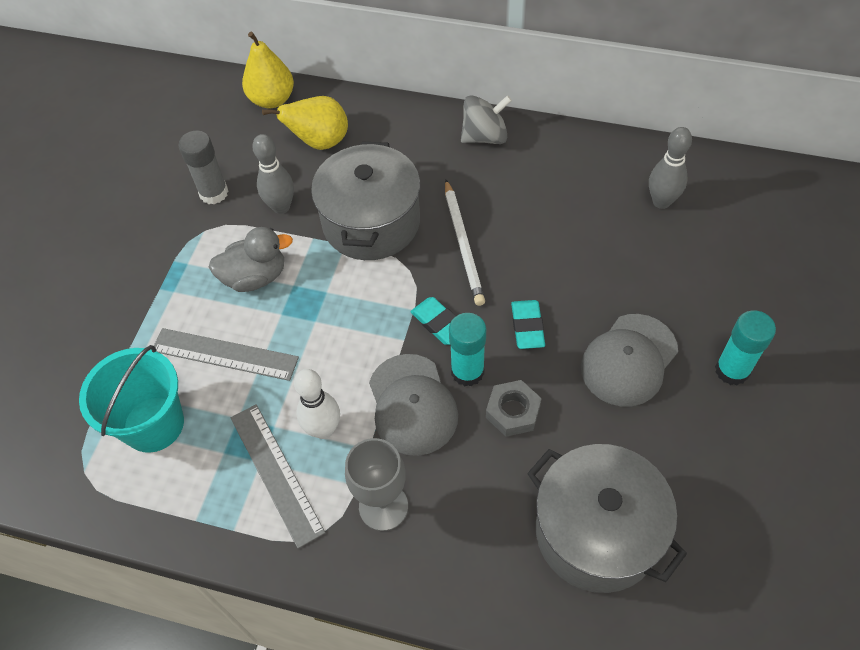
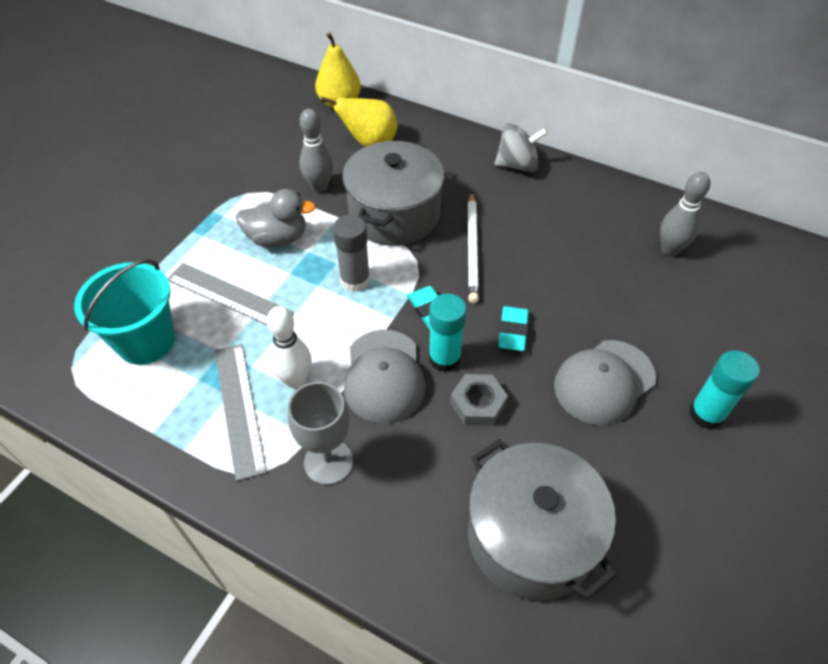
camera: 10 degrees right, 5 degrees down
grey glue stick [178,130,228,204] -> grey glue stick moved to [333,215,370,292]

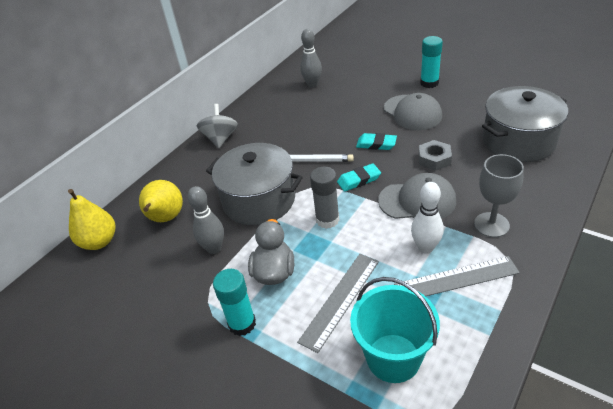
camera: 80 degrees left, 10 degrees down
turquoise glue stick [428,294,467,372] -> turquoise glue stick moved to [213,269,256,336]

